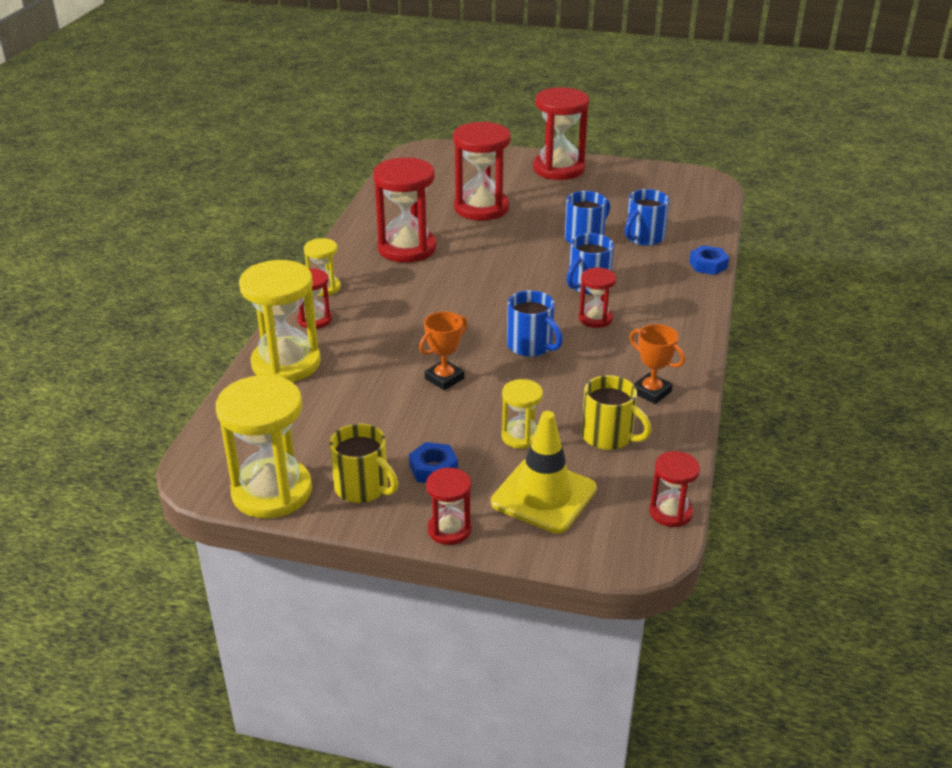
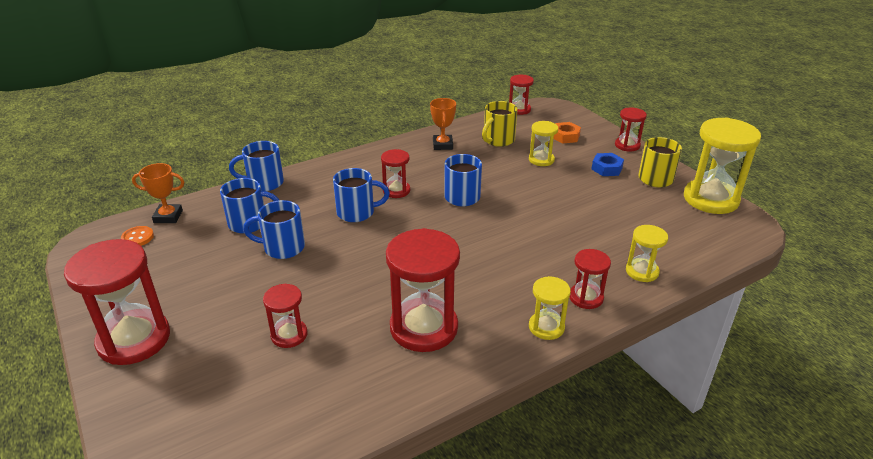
camera: 135 degrees left, 0 degrees up
yellow hourglass [239,260,321,382] -> yellow hourglass [626,225,668,282], size x0.53
orange trophy [419,312,467,390] -> orange trophy moved to [132,163,184,223]
red hourglass [453,122,511,221] -> red hourglass [263,284,307,348], size x0.53
yellow traffic cone [491,411,597,534] -> orange nut [554,122,581,143]
yellow mug [581,375,652,450] -> yellow mug turned 135 degrees counterclockwise [482,101,518,147]
blue nut [689,245,729,275] -> blue mug [229,141,284,191]
none -> orange button [121,226,154,246]

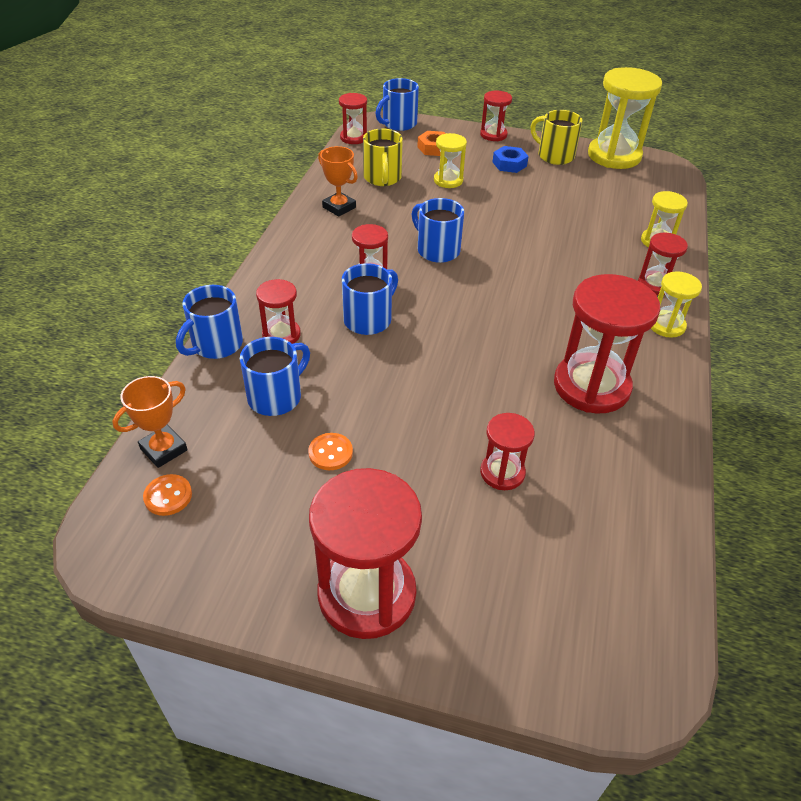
camera: 45 degrees left, 10 degrees up
blue mug [243,200,305,259] -> blue mug moved to [375,78,419,131]
none -> red hourglass [256,279,301,344]
none -> orange button [308,433,353,470]

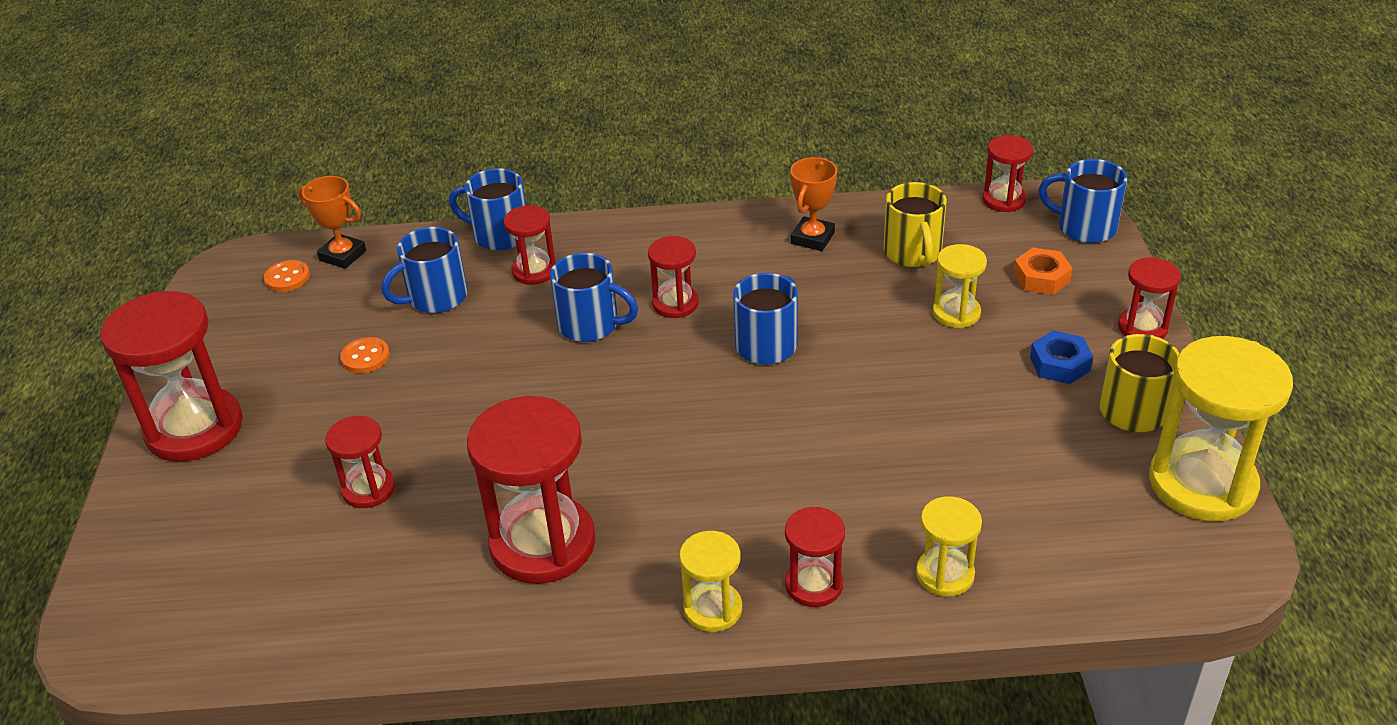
camera: 75 degrees right, 5 degrees down
blue mug [240,337,310,416] -> blue mug turned 120 degrees clockwise [382,227,468,313]
yellow mug [363,129,403,186] -> yellow mug turned 75 degrees counterclockwise [883,182,947,267]

